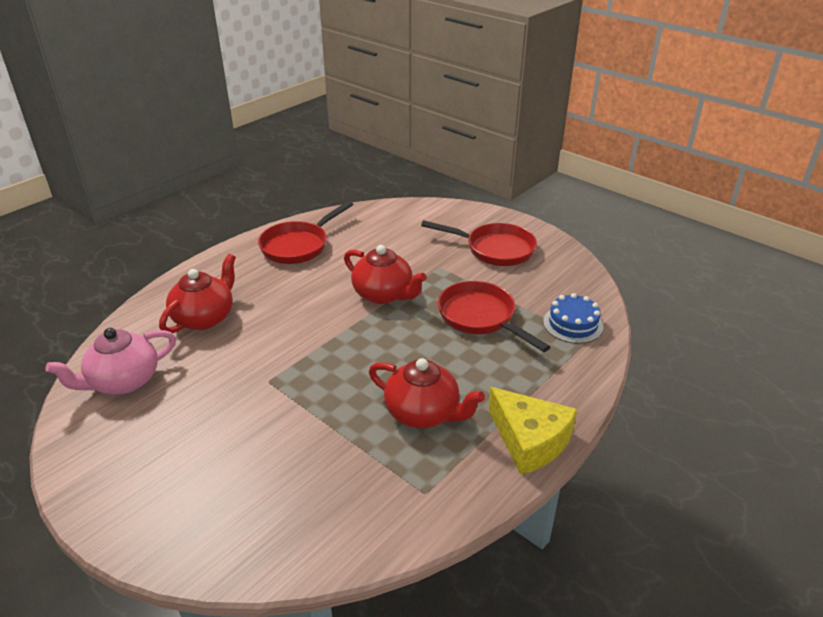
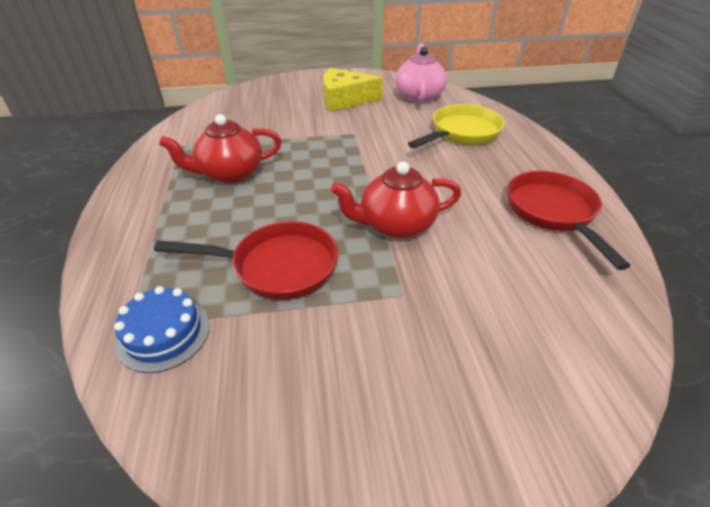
camera: 130 degrees right, 5 degrees up
red teapot [159,254,236,333] -> yellow pan [408,104,505,149]
red pan [421,220,537,266] -> none
yellow cheese [488,387,577,475] -> yellow cheese moved to [323,68,383,112]

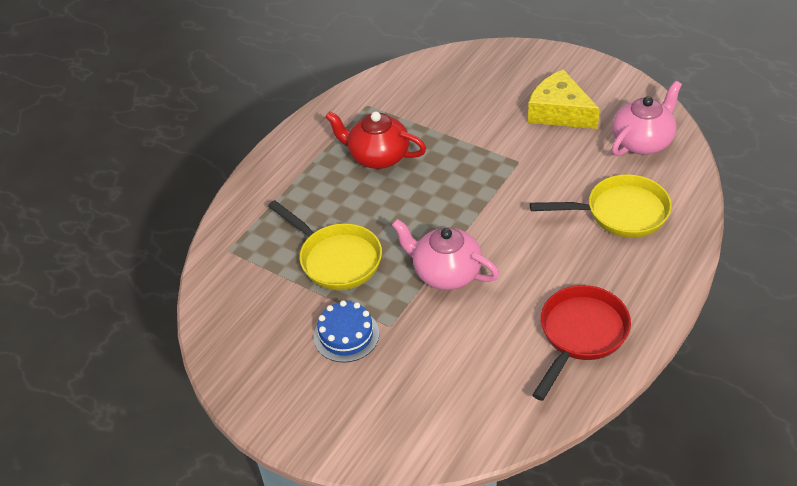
camera: 45 degrees right, 5 degrees up
blue cake [114,286,210,373] -> blue cake moved to [314,300,379,363]
red pan [154,221,338,300] -> yellow pan [268,200,382,290]
red teapot [331,161,461,238] -> pink teapot [392,219,499,290]

